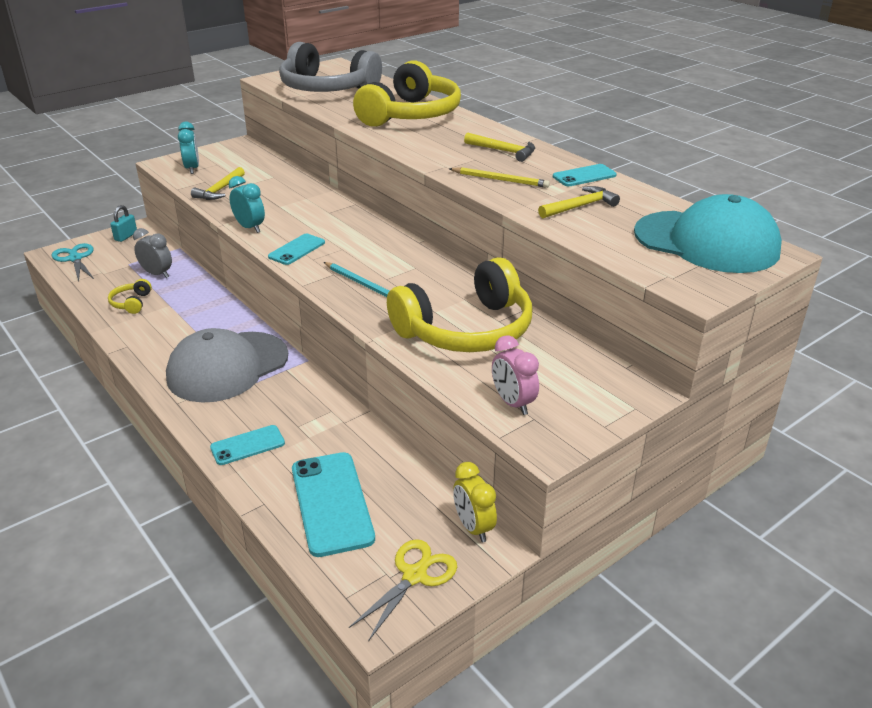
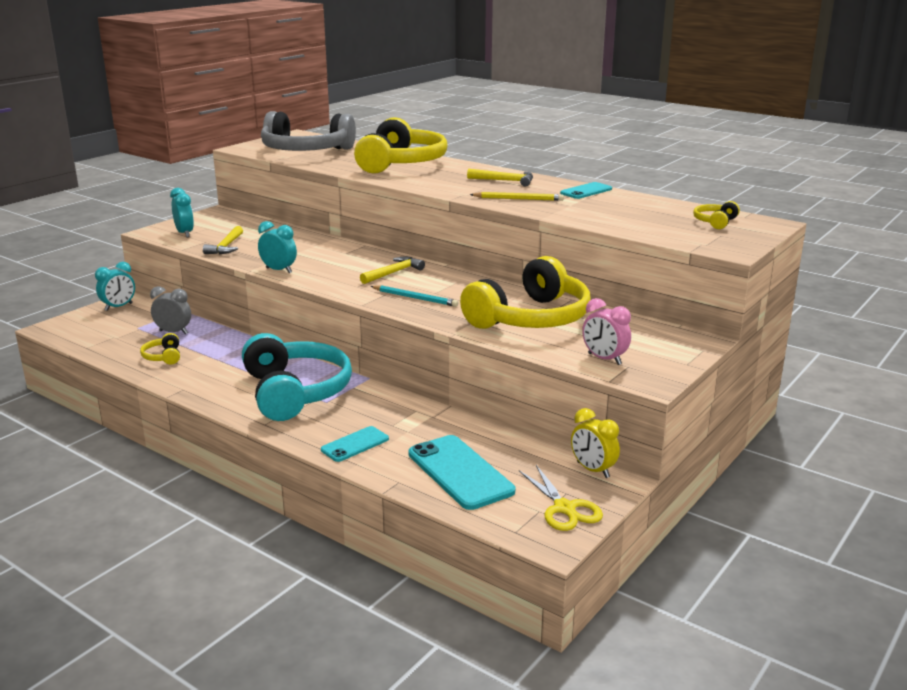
camera: 15 degrees left, 10 degrees down
turquoise scissors [51,243,94,282] -> none
turquoise padlock [110,205,137,242] -> turquoise clock [95,262,135,311]
grey cap [166,328,288,403] -> turquoise headphones [242,333,352,421]
turquoise phone [268,234,325,265] -> none
yellow scissors [349,539,457,641] -> yellow scissors turned 135 degrees clockwise [519,465,603,531]
yellow hammer [538,186,620,218] -> yellow hammer moved to [360,257,425,284]
turquoise cap [634,194,782,273] -> yellow headphones [693,201,740,229]

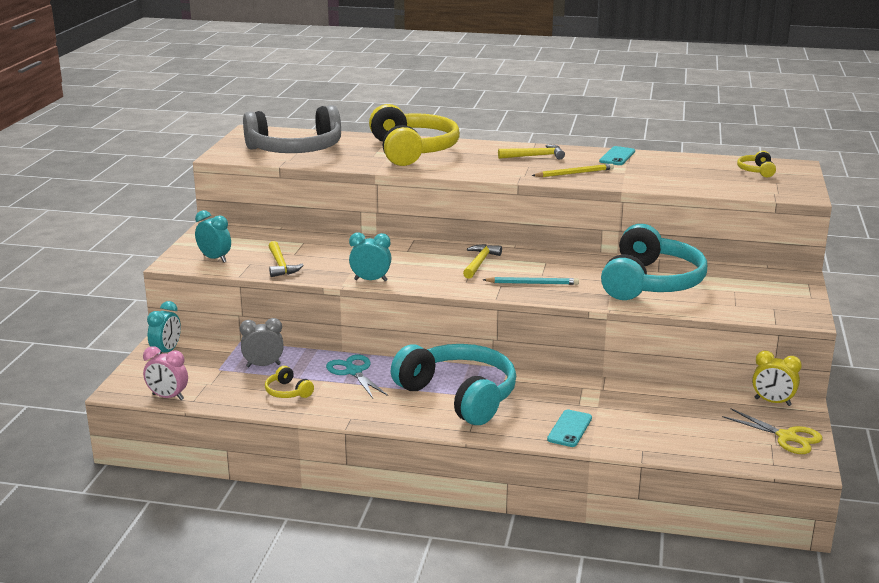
camera: 25 degrees left, 0 degrees up
turquoise phone [408,435,515,510] -> none
yellow headphones [460,256,591,329] -> turquoise headphones [601,224,707,300]
pink clock [582,298,631,365] -> pink clock moved to [143,346,188,400]
none -> turquoise scissors [326,354,388,398]

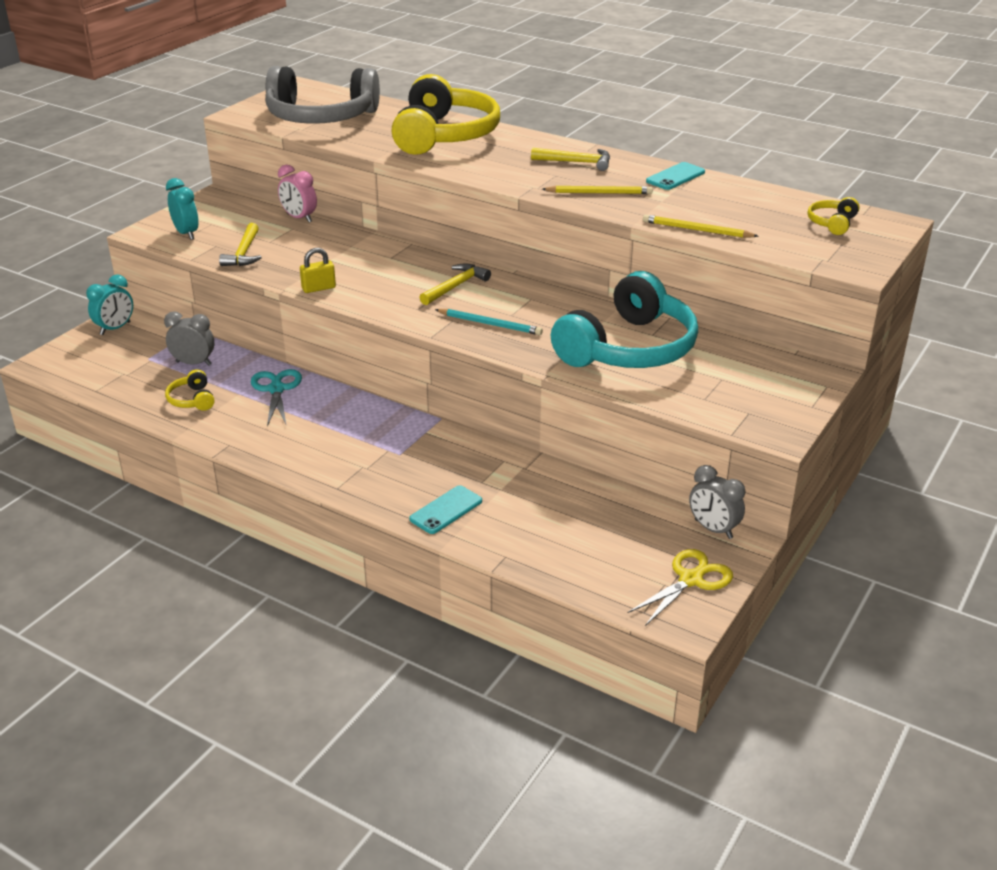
camera: 20 degrees right, 10 degrees up
pink clock [143,346,188,400] -> pink clock moved to [278,165,317,223]
turquoise clock [349,232,392,281] -> yellow padlock [300,248,336,293]
turquoise headphones [391,344,516,425] -> none
yellow scissors [722,408,822,454] -> yellow scissors turned 105 degrees counterclockwise [627,549,733,626]
yellow clock [752,351,802,406] -> grey clock [689,465,745,539]
none -> yellow pencil [643,214,759,238]

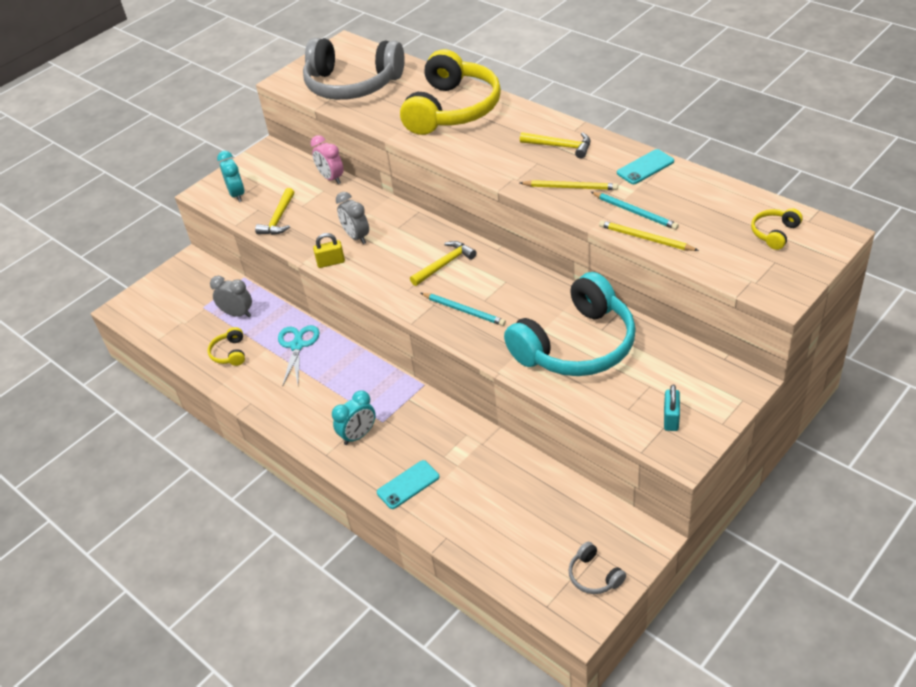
camera: 15 degrees right, 10 degrees up
turquoise clock [86,274,133,335] -> turquoise clock moved to [332,390,376,445]
yellow scissors [627,549,733,626] -> grey headphones [568,542,626,594]
grey clock [689,465,745,539] -> grey clock moved to [336,192,369,244]
none -> turquoise pencil [591,192,679,230]
none -> turquoise padlock [664,385,680,431]

